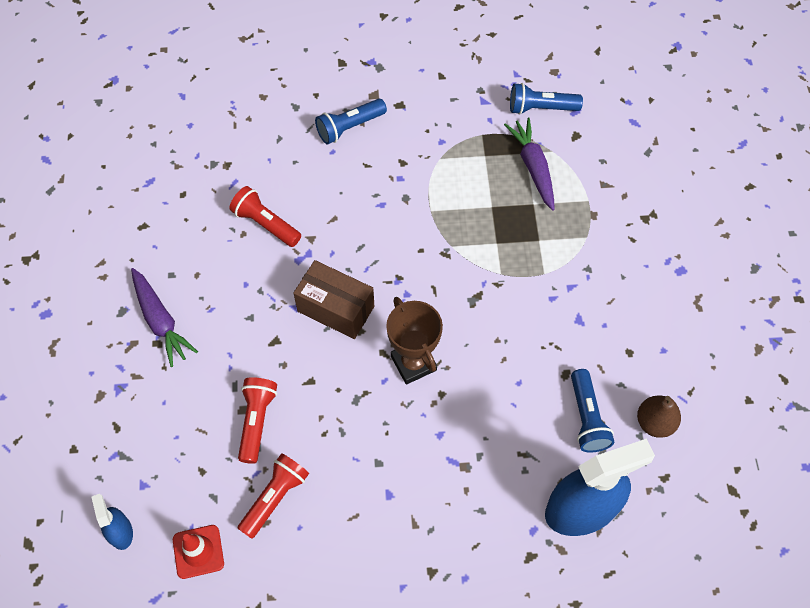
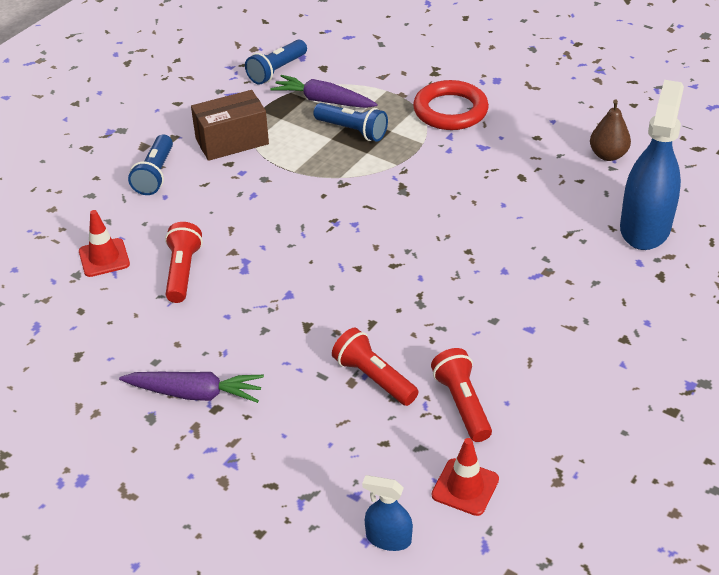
camera: 50 degrees left, 20 degrees down
red flashlight [229,186,301,247] -> red flashlight turned 105 degrees clockwise [165,222,203,303]
brown box [293,260,374,339] -> brown box moved to [191,90,269,161]
brown trophy [386,297,443,385] -> none
blue flashlight [571,369,614,453] -> blue flashlight moved to [313,103,388,142]
none -> red traffic cone [79,210,130,277]
none -> red ring [413,80,489,130]

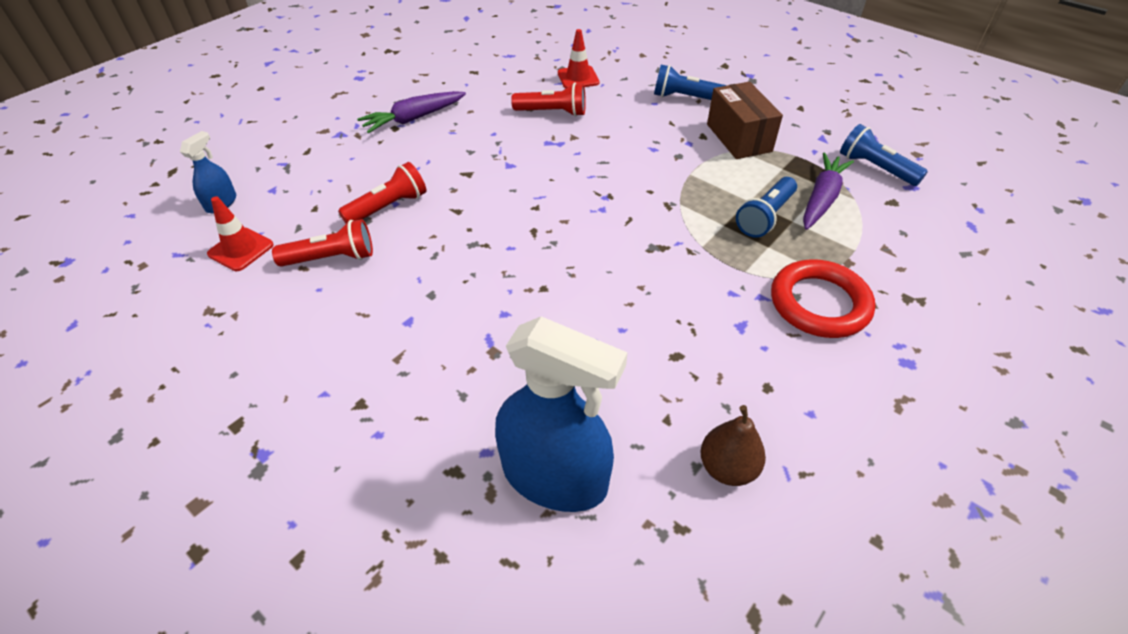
camera: 95 degrees right, 5 degrees up
purple carrot [119,372,264,403] -> purple carrot turned 45 degrees clockwise [357,91,466,133]

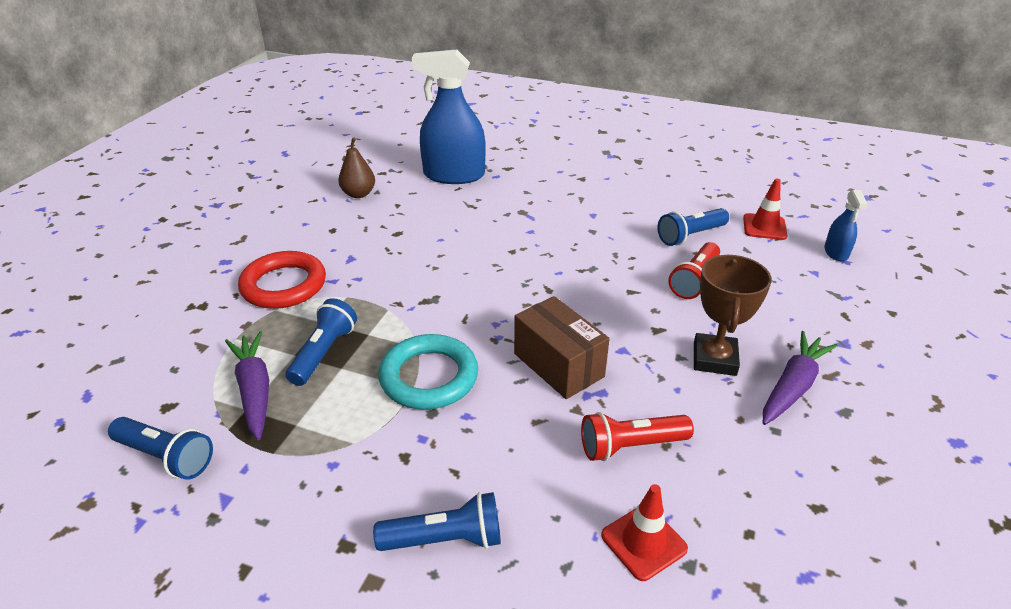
camera: 160 degrees right, 10 degrees down
red flashlight [272,219,373,267] -> blue flashlight [657,208,729,246]
brown box [707,82,783,159] -> brown box moved to [514,296,610,399]
purple carrot [803,153,854,230] -> purple carrot turned 150 degrees clockwise [225,331,269,440]
none -> turquoise ring [378,334,478,410]
none -> brown trophy [694,255,772,376]

